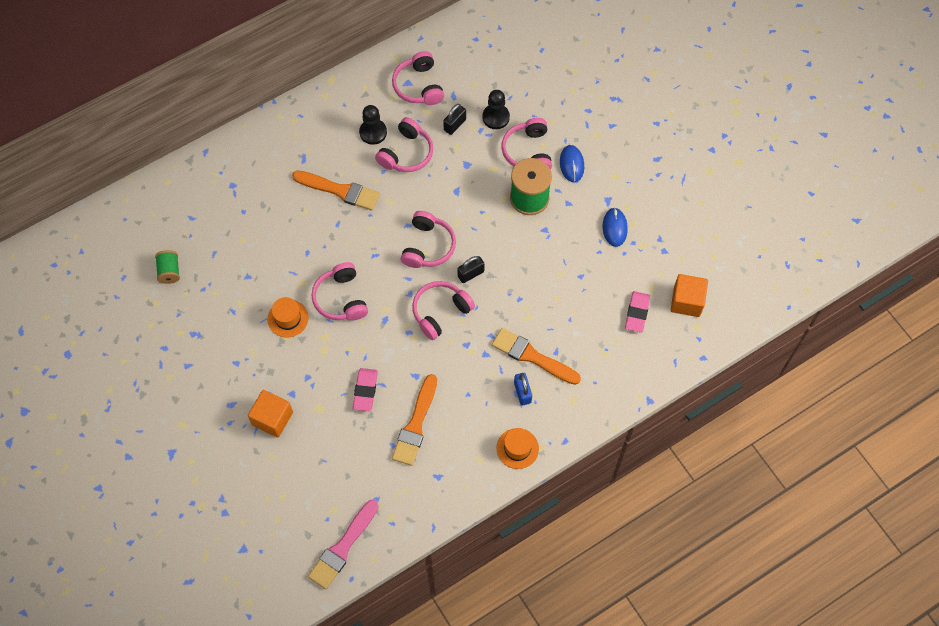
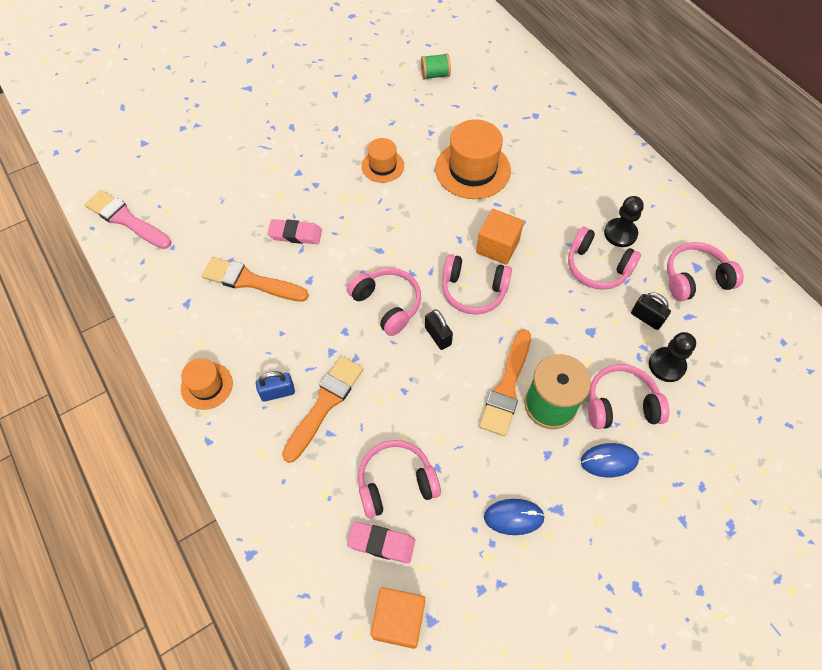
camera: 90 degrees right, 5 degrees down
orange cube [248,390,293,437] -> orange cube moved to [476,209,524,265]
orange brush [292,171,380,211] -> orange brush moved to [479,329,531,436]
pink headphones [311,262,368,321] -> pink headphones moved to [358,440,441,518]
none -> orange hat [435,119,511,199]

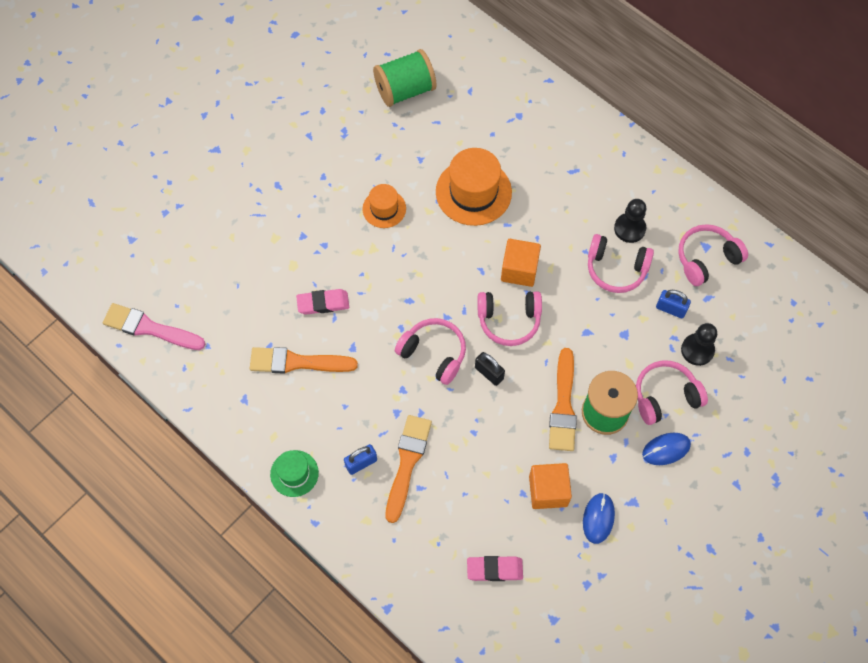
camera: 15 degrees left, 5 degrees up
orange hat [181,358,233,410] -> green hat [270,450,319,497]
pink headphones [358,440,441,518] -> none
orange cube [371,587,425,649] -> orange cube moved to [529,463,572,509]
green spool [421,53,451,80] -> green spool [373,49,436,107], size x1.82
blue mouse [484,499,545,535] -> blue mouse turned 60 degrees counterclockwise [583,493,615,544]
black padlock [631,292,671,330] -> blue padlock [656,290,691,318]

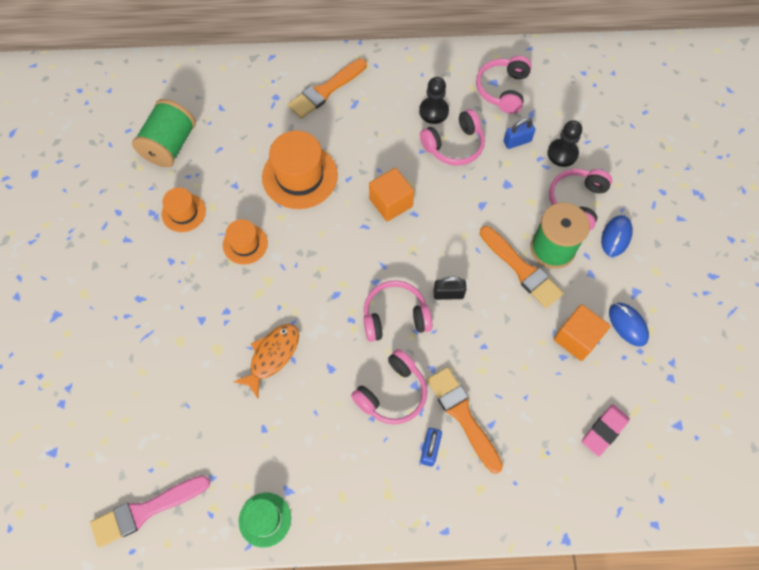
camera: 45 degrees left, 0 degrees up
orange brush [250,347,358,374] -> orange brush moved to [288,59,367,119]
green hat [270,450,319,497] -> green hat moved to [239,493,291,548]
pink eraser [296,289,349,315] -> orange fish [233,324,299,398]
pink headphones [477,291,542,346] -> pink headphones moved to [351,349,427,424]
none -> orange hat [162,187,206,232]

